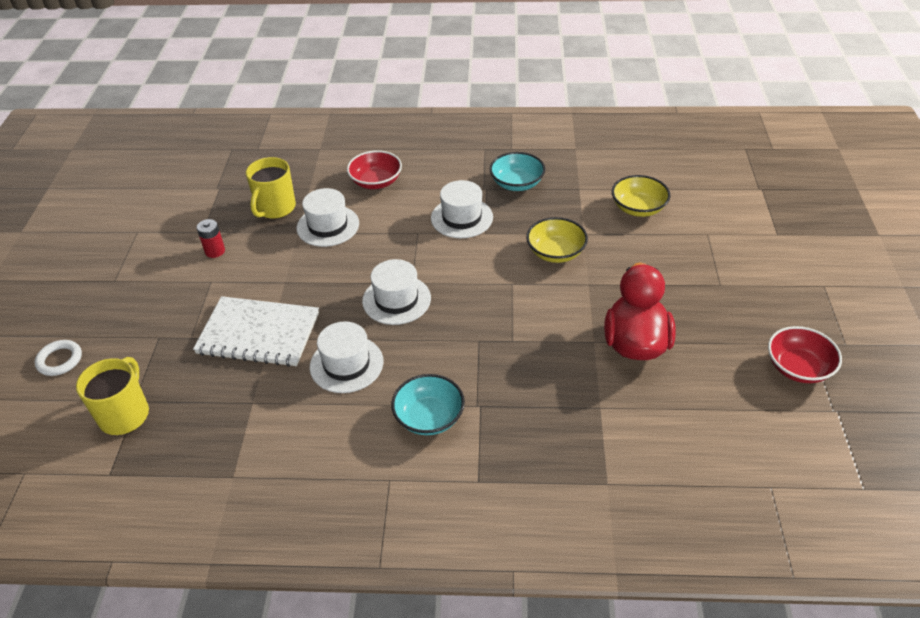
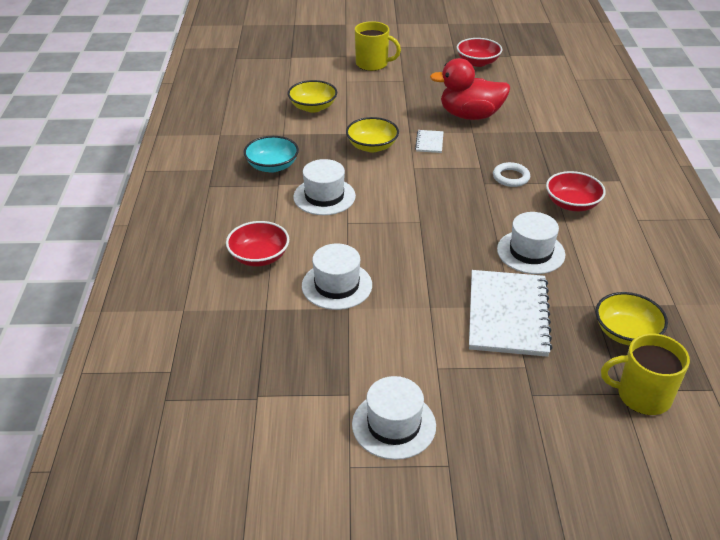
camera: 95 degrees left, 5 degrees down
white ring [34,340,82,376] -> white ring moved to [493,162,530,187]
red battery [197,219,225,258] -> none
yellow mug [246,157,296,219] -> yellow mug moved to [355,21,401,71]
white hat [362,259,431,325] -> white hat moved to [352,376,436,460]
turquoise bowl [391,374,465,435] -> red bowl [546,171,606,211]
none -> white notebook [415,130,443,153]
none -> yellow bowl [596,292,668,346]

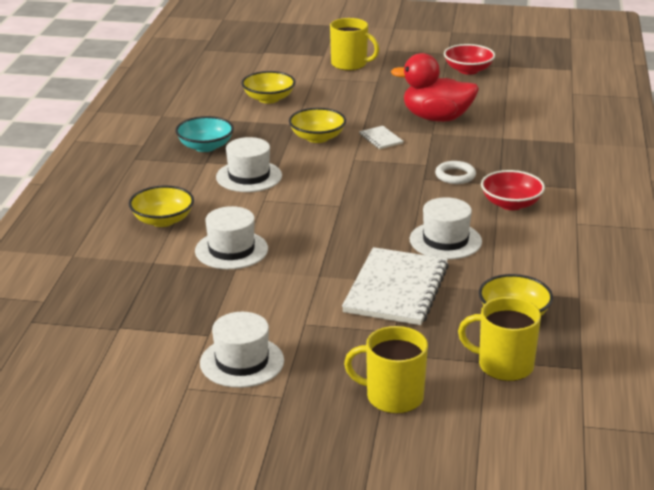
camera: 10 degrees right, 10 degrees down
red bowl [226,221,289,266] -> yellow bowl [129,185,194,227]
white notebook [415,130,443,153] -> white notebook turned 45 degrees counterclockwise [359,126,403,149]
none -> yellow mug [344,326,428,414]

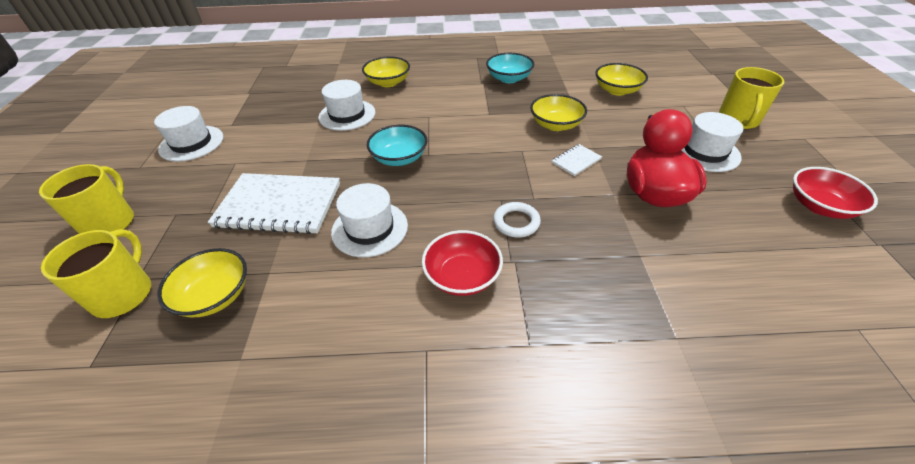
camera: 80 degrees right, 15 degrees up
white hat [216,137,282,192] -> white hat moved to [681,112,743,172]
none -> turquoise bowl [367,125,427,166]

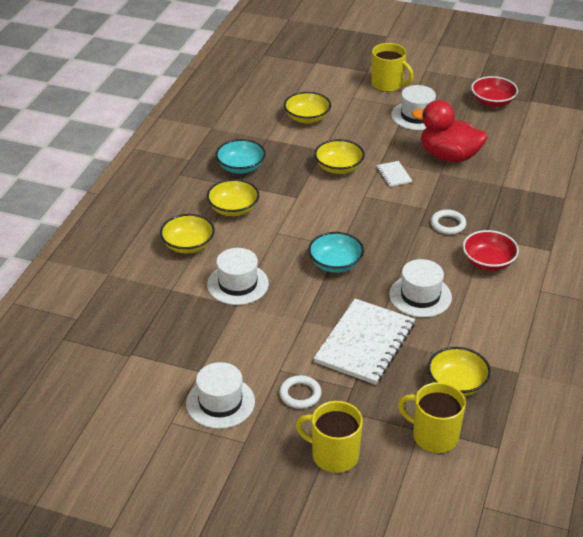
camera: 70 degrees left, 5 degrees down
none -> yellow bowl [207,179,259,216]
none -> white ring [279,375,321,409]

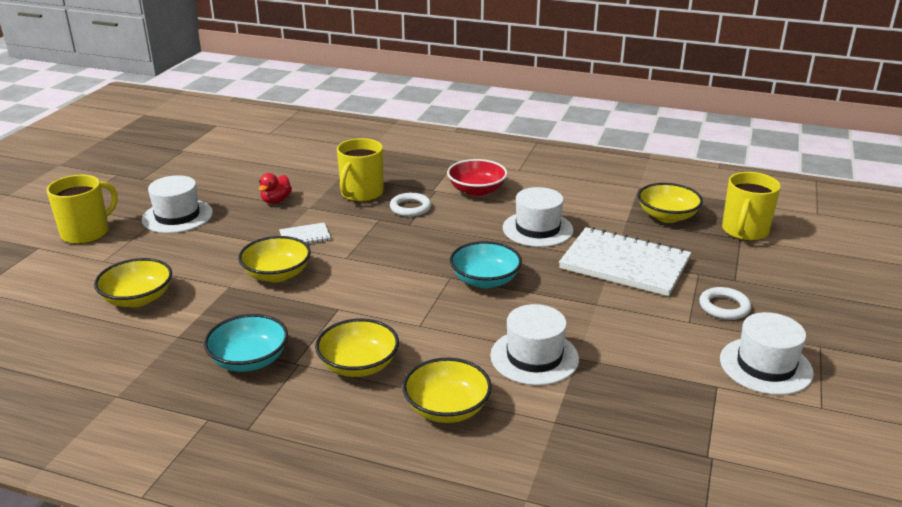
camera: 90 degrees left, 10 degrees down
yellow mug [296,401,363,473] -> yellow mug moved to [337,138,384,202]
red duck [412,100,487,162] -> red duck [259,173,292,204], size x0.46
red bowl [471,76,518,107] -> none

